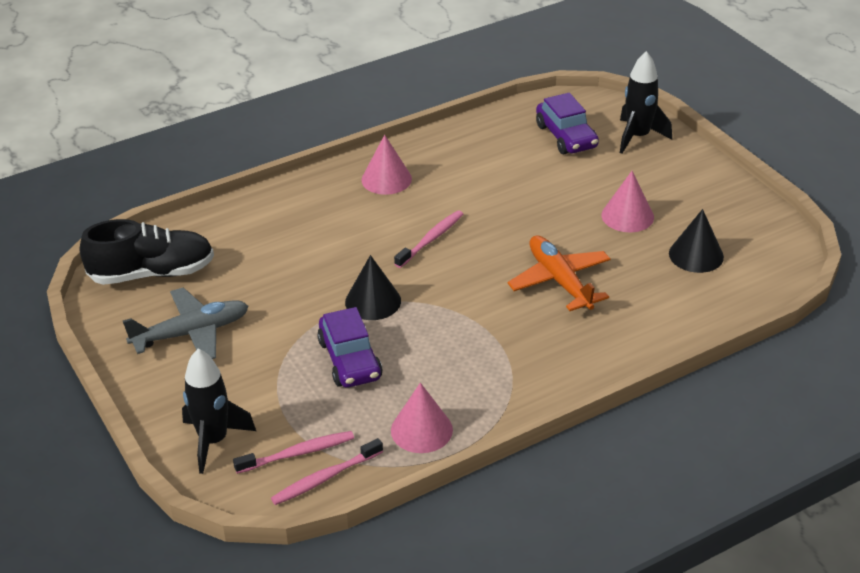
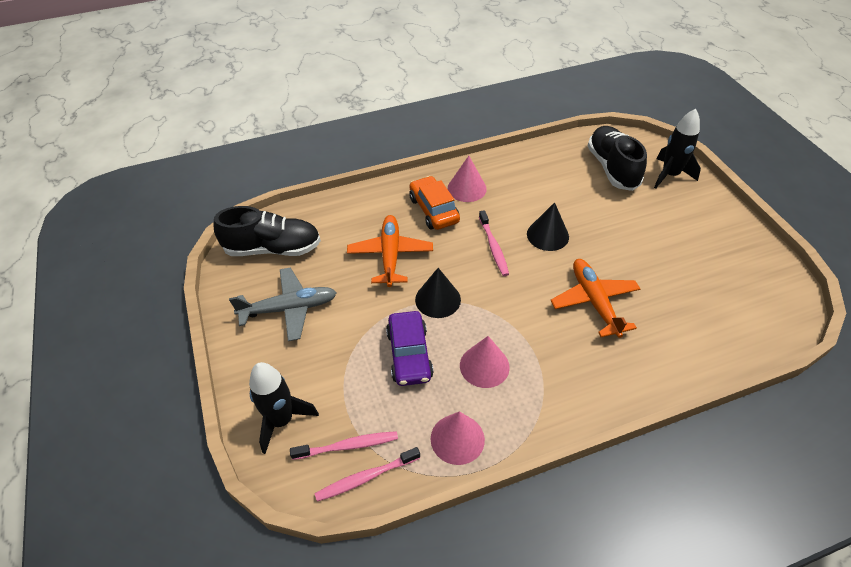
camera: 10 degrees right, 10 degrees up
pink toothbrush [394,210,463,268] -> pink toothbrush turned 120 degrees clockwise [479,210,509,276]
purple car [536,93,599,154] -> black shoe [588,126,647,191]
pink cone [601,171,654,232] -> pink cone moved to [460,336,510,388]
black cone [669,209,724,273] -> black cone moved to [527,202,569,251]
none -> orange plane [347,215,433,287]
none -> orange car [409,176,460,230]

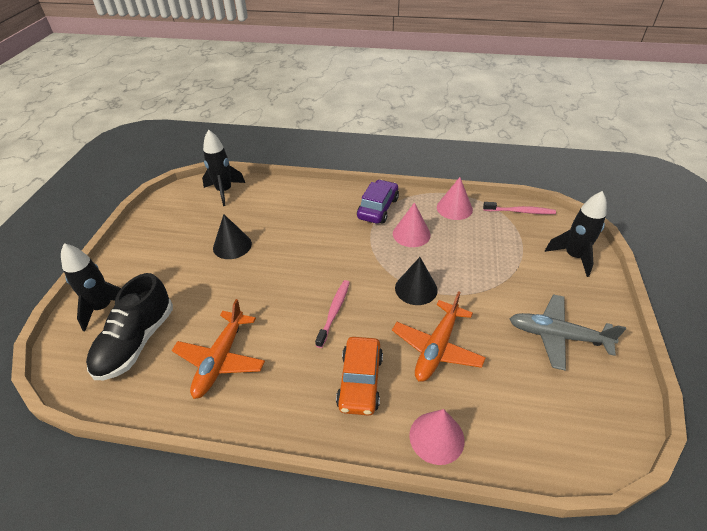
camera: 150 degrees left, 5 degrees down
black shoe [213,206,321,256] -> none
pink toothbrush [290,431,398,460] -> none
purple car [386,311,434,386] -> purple car moved to [357,180,399,224]
pink cone [448,156,487,202] -> pink cone moved to [409,409,465,465]
black cone [527,202,569,251] -> black cone moved to [213,214,252,259]
orange plane [550,259,640,338] -> orange plane moved to [172,299,265,399]
none -> black rocket [202,129,245,206]

